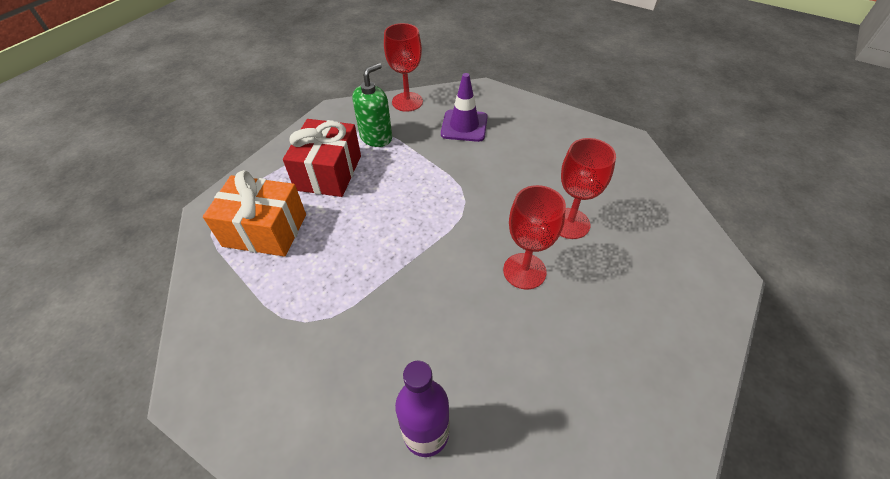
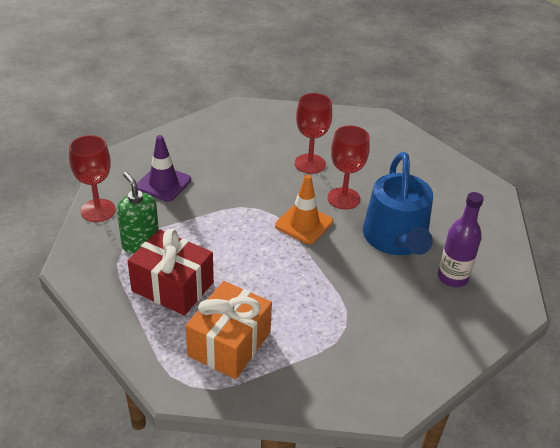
camera: 75 degrees left, 10 degrees down
none -> orange traffic cone [275,175,333,244]
none -> blue watering can [363,152,433,255]

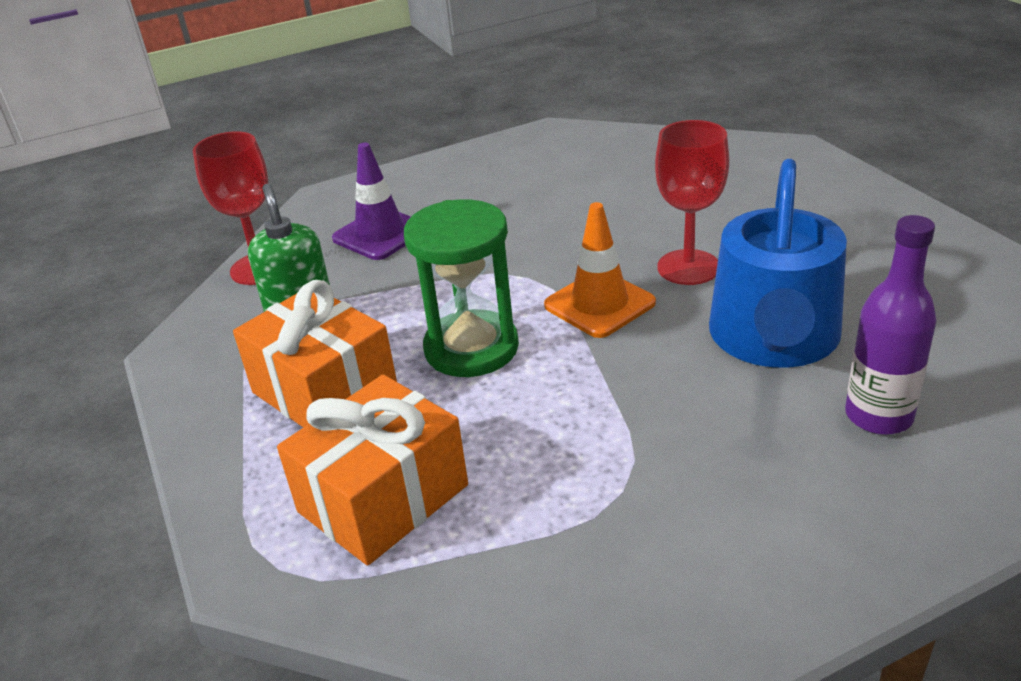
camera: 20 degrees right, 5 degrees down
red gift [128,229,214,316] -> orange gift [233,280,397,427]
red goblet [295,93,332,174] -> none
none -> green hourglass [404,199,519,377]

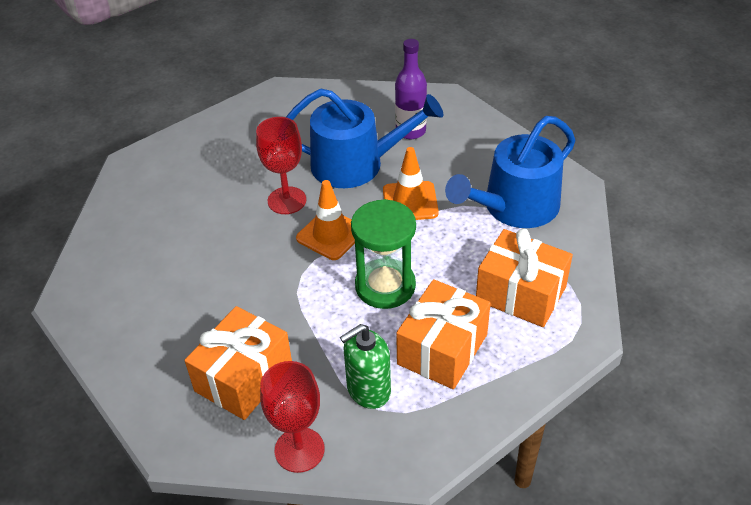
camera: 105 degrees left, 10 degrees up
purple traffic cone [332,143,411,260] -> orange gift [185,306,292,420]
none -> orange traffic cone [383,147,439,220]
none -> blue watering can [445,116,576,228]

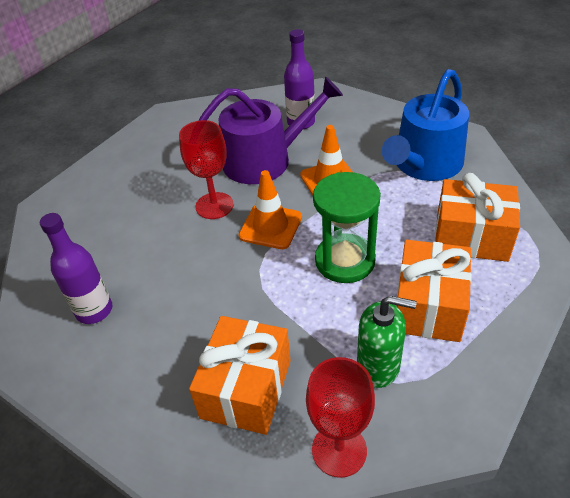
camera: 15 degrees left, 0 degrees up
blue watering can [286,88,444,188] -> purple watering can [198,77,343,184]
green soap dispenser [340,324,391,409] -> green soap dispenser turned 120 degrees counterclockwise [357,296,417,388]
none -> purple bottle [40,213,112,324]

